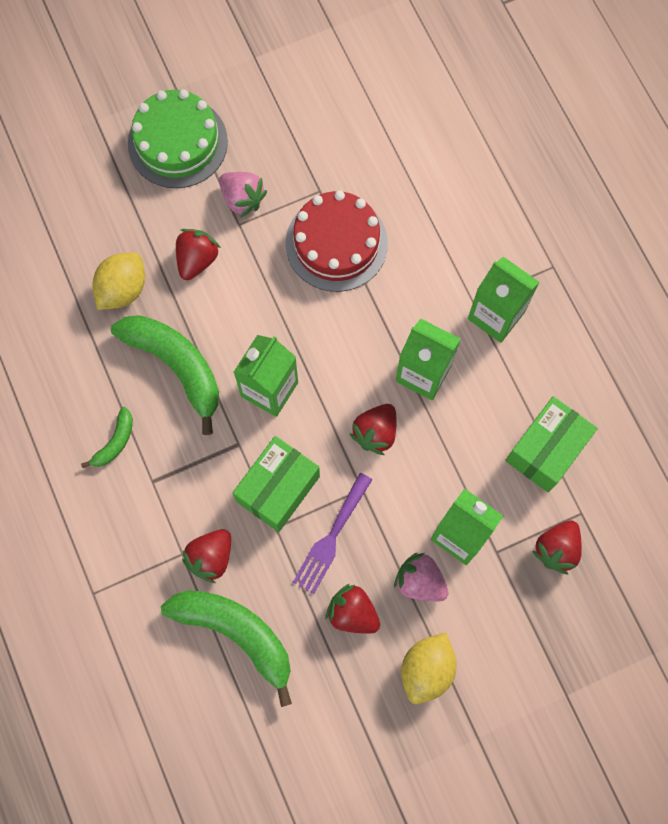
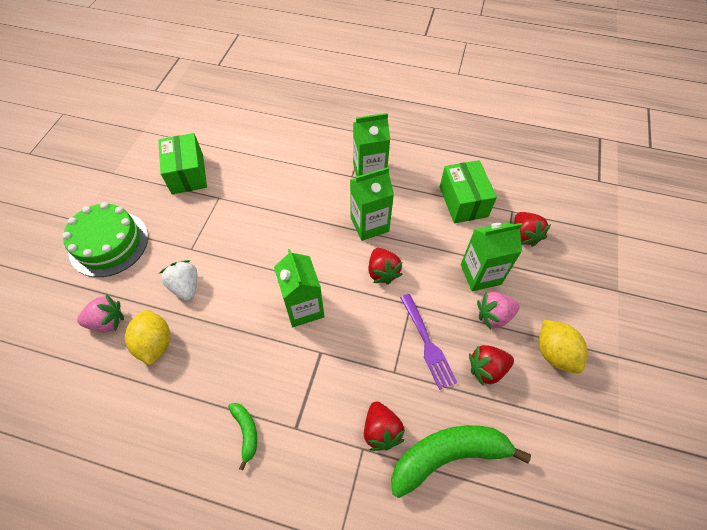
camera: 50 degrees left, 15 degrees down
green banana [111,315,219,435] -> none
red strawberry [176,229,221,280] -> white strawberry [160,260,197,301]
pink strawberry [219,172,267,217] -> pink strawberry moved to [77,294,124,333]
green box [233,436,320,532] -> green box moved to [158,133,207,194]
red cake [286,190,388,292] -> none

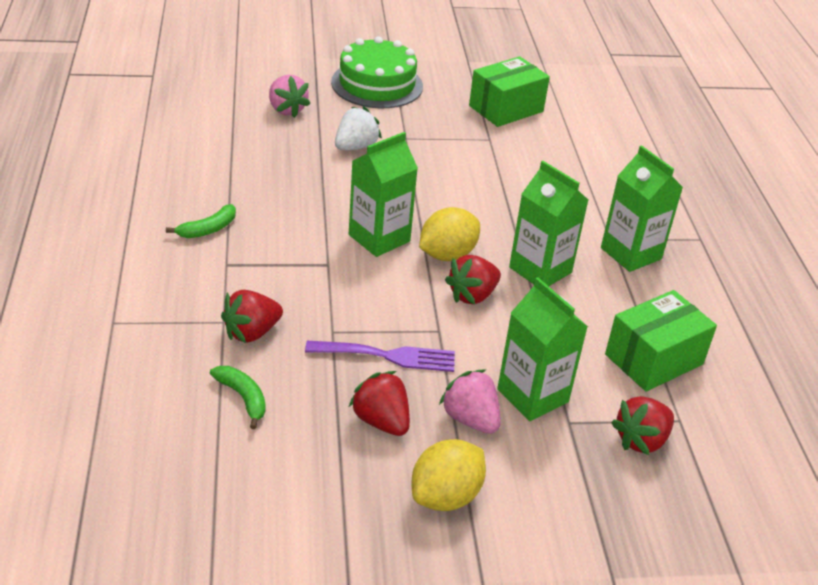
camera: 65 degrees right, 20 degrees down
yellow lemon [125,310,170,366] -> yellow lemon moved to [419,207,480,261]
green banana [391,425,531,498] -> green banana [210,366,266,429], size x0.48
purple fork [400,294,457,390] -> purple fork turned 135 degrees counterclockwise [305,341,455,372]

